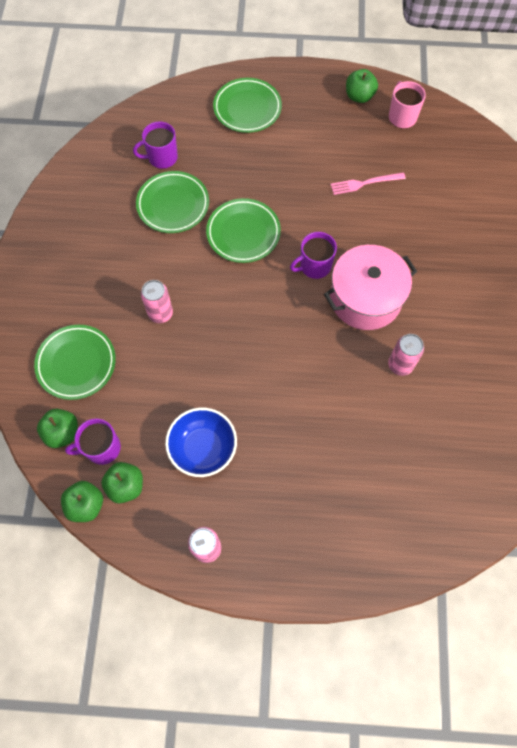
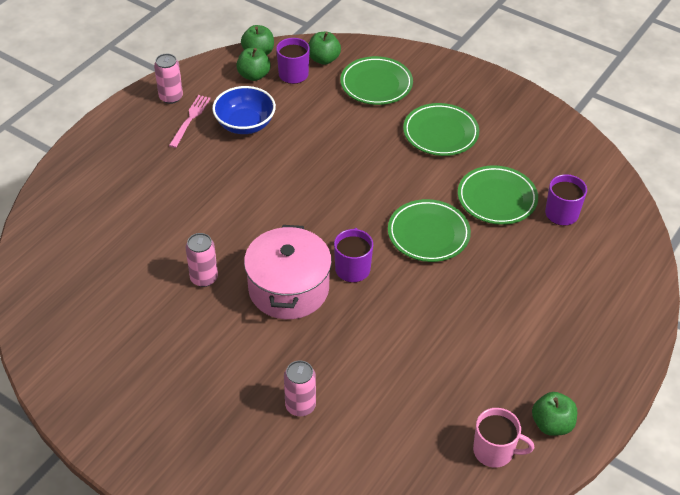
camera: 120 degrees right, 20 degrees down
pink can [141,280,173,323] -> pink can moved to [284,360,316,416]
green plate [213,78,282,133] -> green plate moved to [403,103,479,156]
pink fork [330,172,406,195] -> pink fork moved to [169,95,211,148]

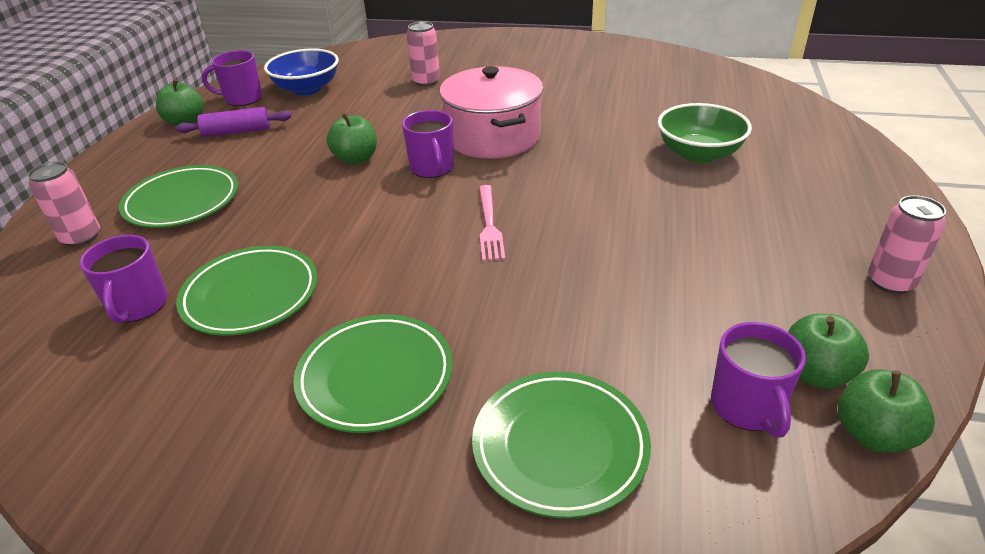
camera: 160 degrees right, 10 degrees down
pink fork [169,95,211,148] -> pink fork moved to [479,185,505,261]
pink can [185,233,218,287] -> pink can moved to [28,162,100,247]
blue bowl [212,86,276,134] -> blue bowl moved to [264,48,339,95]
green apple [308,32,341,65] -> green apple moved to [327,113,377,165]
green plate [388,199,471,262] -> green plate moved to [119,165,238,228]
pink mug [473,408,534,468] -> purple mug [202,50,262,106]
none -> purple rolling pin [176,107,291,137]
none -> green bowl [658,103,752,163]

